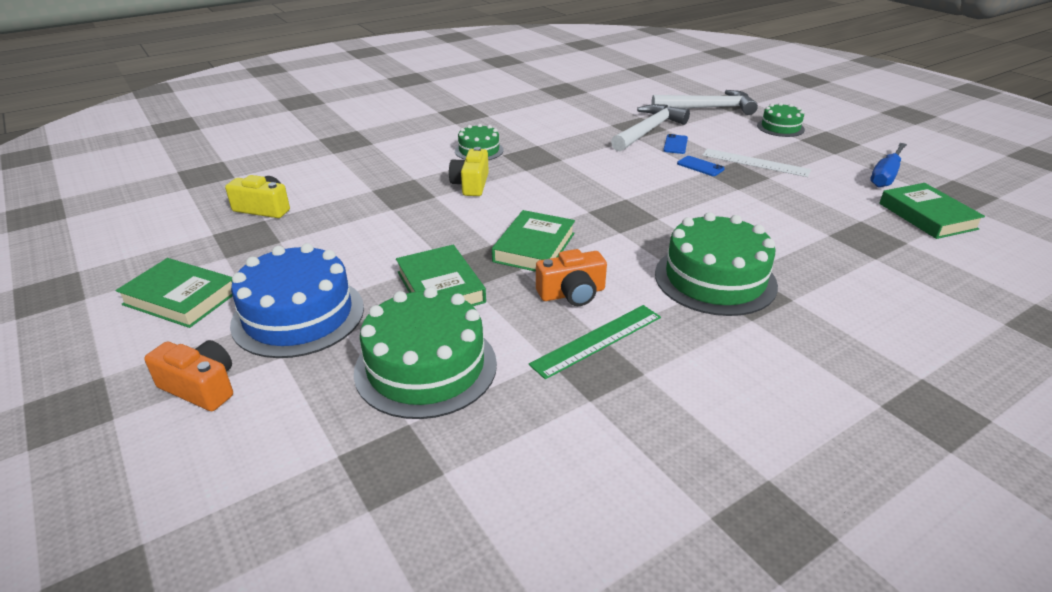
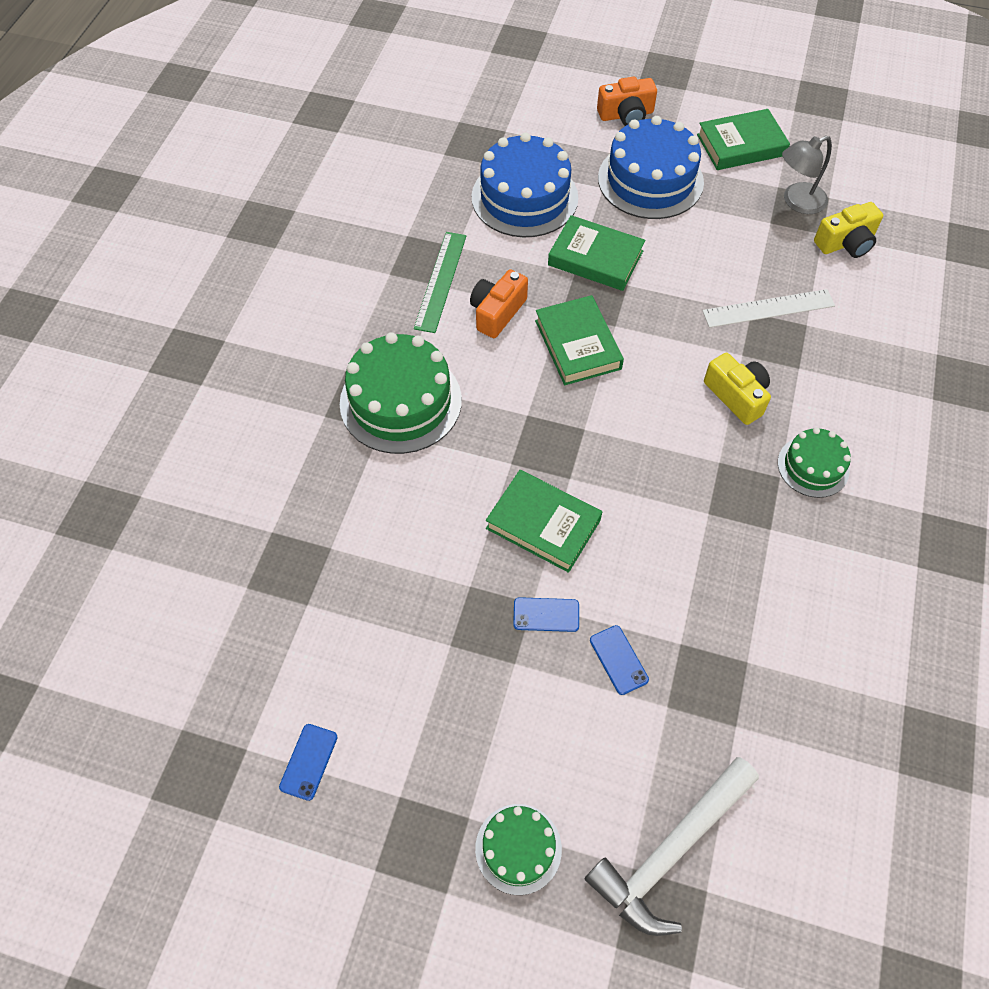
camera: 140 degrees right, 25 degrees up
green cake [354,287,497,419] -> blue cake [472,132,578,237]
white hammer [611,104,690,151] -> none
white ruler [702,149,811,177] -> white ruler moved to [702,289,835,328]
blue screwdriver [870,143,907,188] -> blue phone [279,724,337,801]
green book [879,183,985,239] -> green book moved to [486,470,602,573]
none -> grey lamp [782,136,832,214]

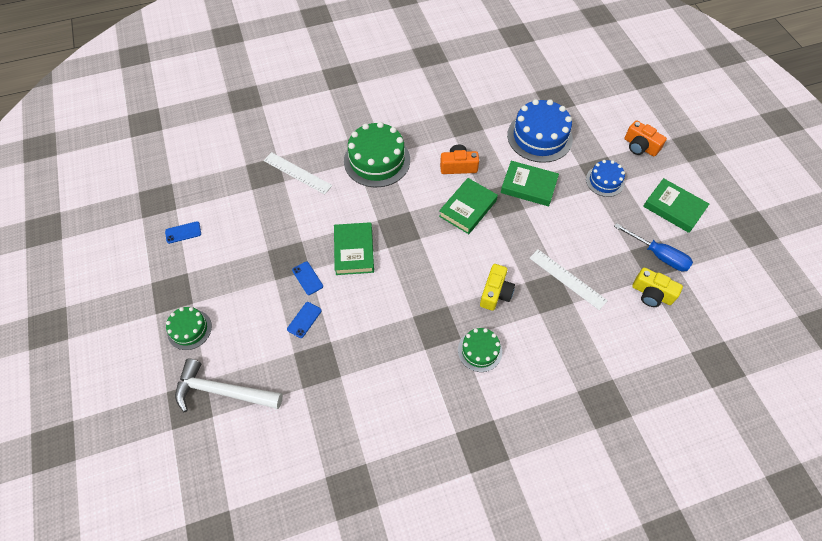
camera: 55 degrees right, 0 degrees up
green ruler [414,232,467,333] -> none
green book [548,215,645,291] -> green book turned 60 degrees counterclockwise [501,161,559,206]
blue cake [598,116,704,219] -> blue cake [586,160,625,197], size x0.56
grey lamp [782,136,832,214] -> blue screwdriver [614,223,693,271]
none -> white ruler [263,152,332,195]

